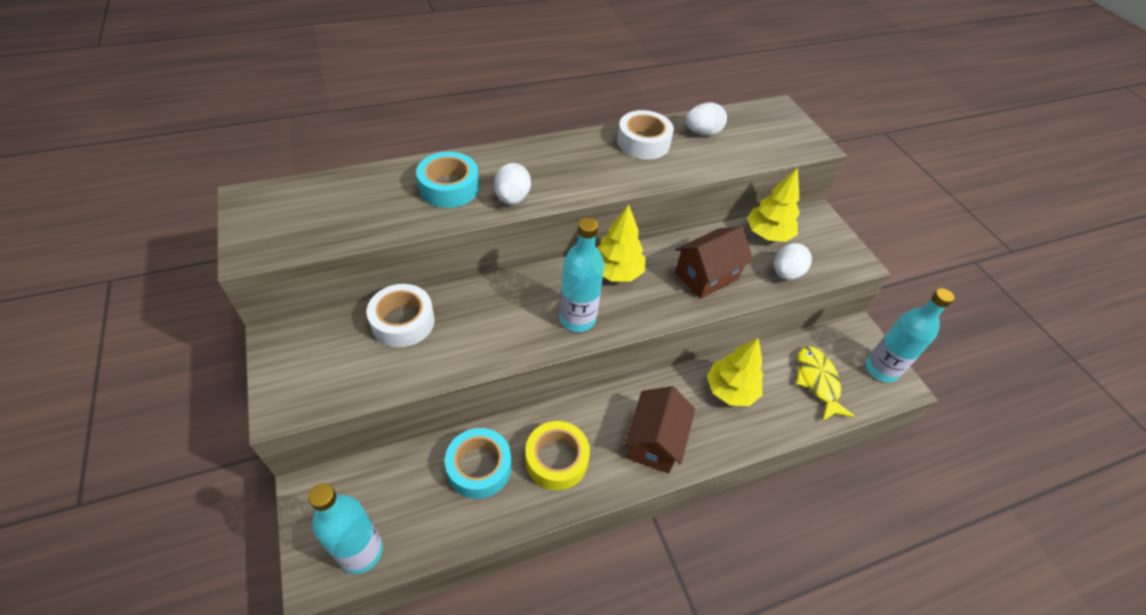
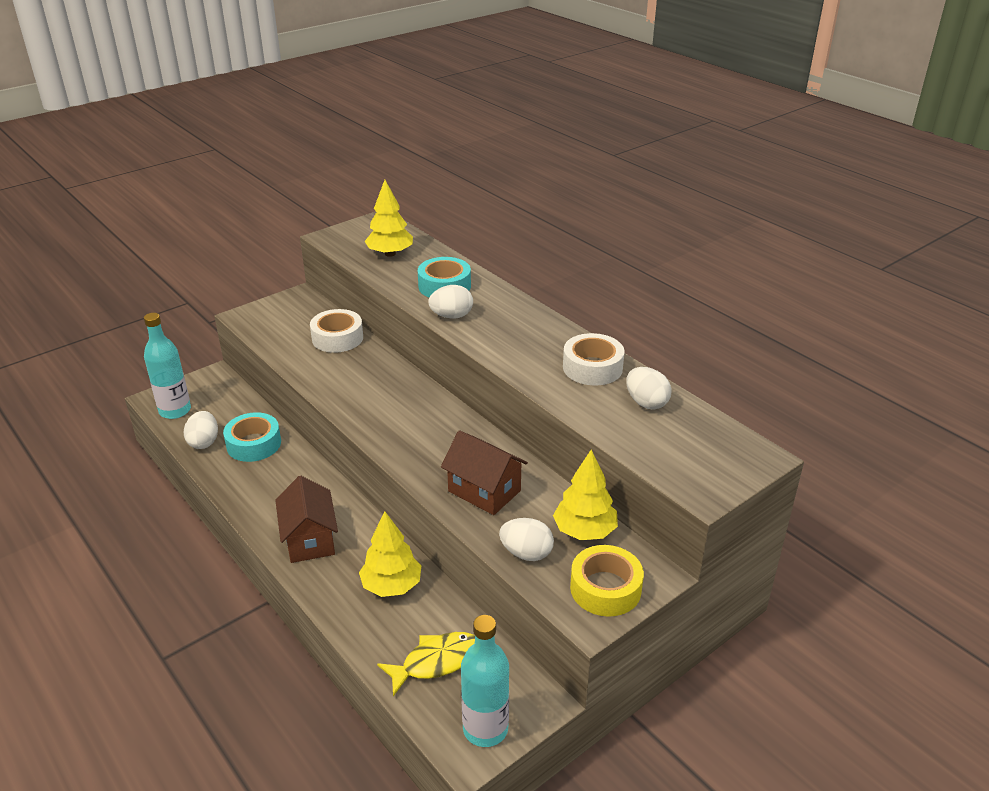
camera: 75 degrees right, 15 degrees down
yellow tape [525,421,590,490] -> yellow tape moved to [570,545,644,617]
turquoise bottle [559,218,604,332] -> none
yellow tree [597,205,646,282] -> yellow tree moved to [365,180,413,257]
brown house [625,386,695,473] -> brown house turned 75 degrees clockwise [275,476,338,563]
none -> white egg [184,411,218,449]

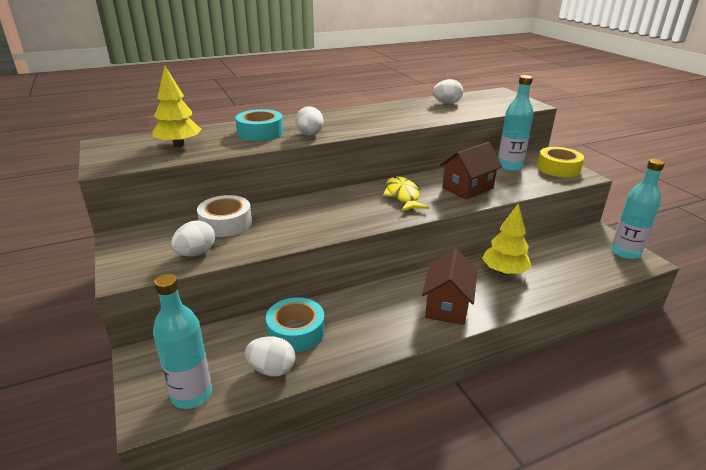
camera: 75 degrees left, 5 degrees down
brown house [275,476,338,563] -> brown house turned 75 degrees counterclockwise [422,249,477,325]
yellow fish [377,632,475,696] -> yellow fish moved to [383,177,429,212]
white egg [499,518,554,561] -> white egg moved to [171,220,215,256]
yellow tree [553,450,618,540] -> turquoise bottle [498,75,534,171]
white tape [563,333,625,385] -> none

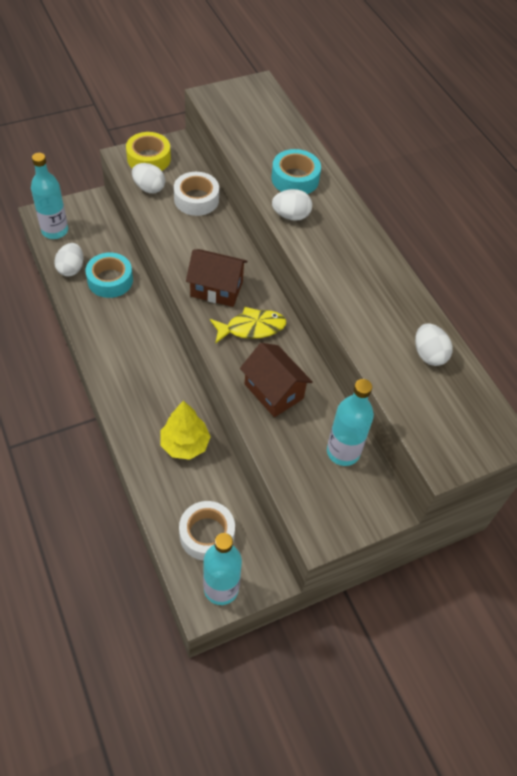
camera: 85 degrees right, 25 degrees up
yellow tree [152,66,202,147] -> none
brown house [422,249,477,325] -> brown house moved to [186,249,248,307]
yellow tape [537,147,584,177] -> yellow tape moved to [126,132,171,171]
none -> white tape [179,501,235,561]

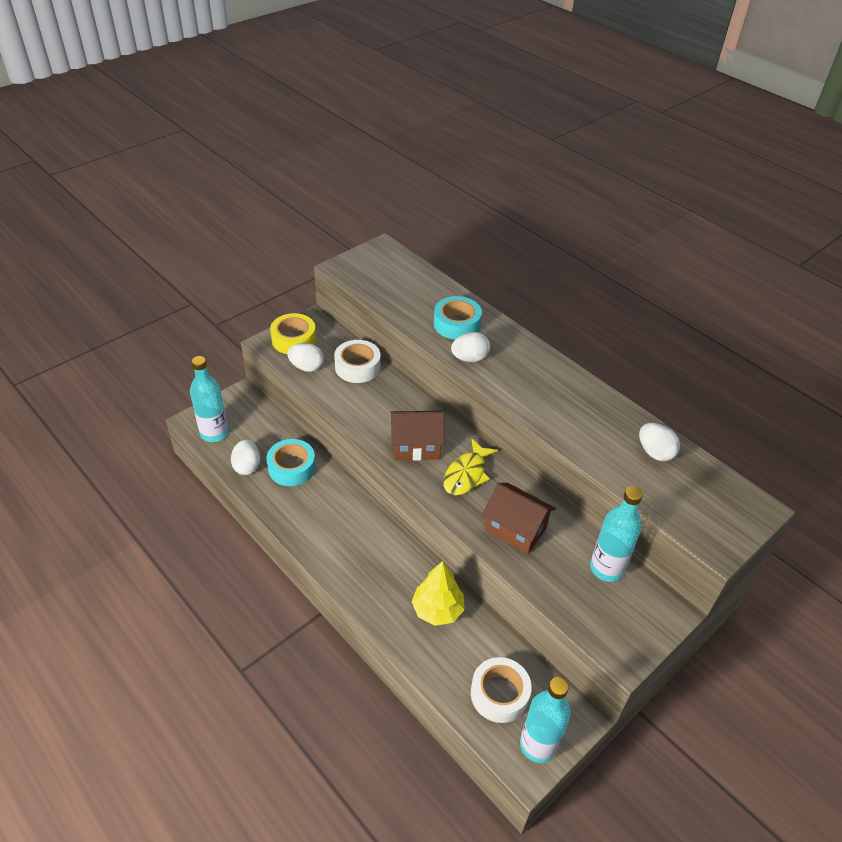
camera: 15 degrees left, 10 degrees down
yellow fish [210,307,286,344] -> yellow fish turned 150 degrees clockwise [443,439,498,495]

